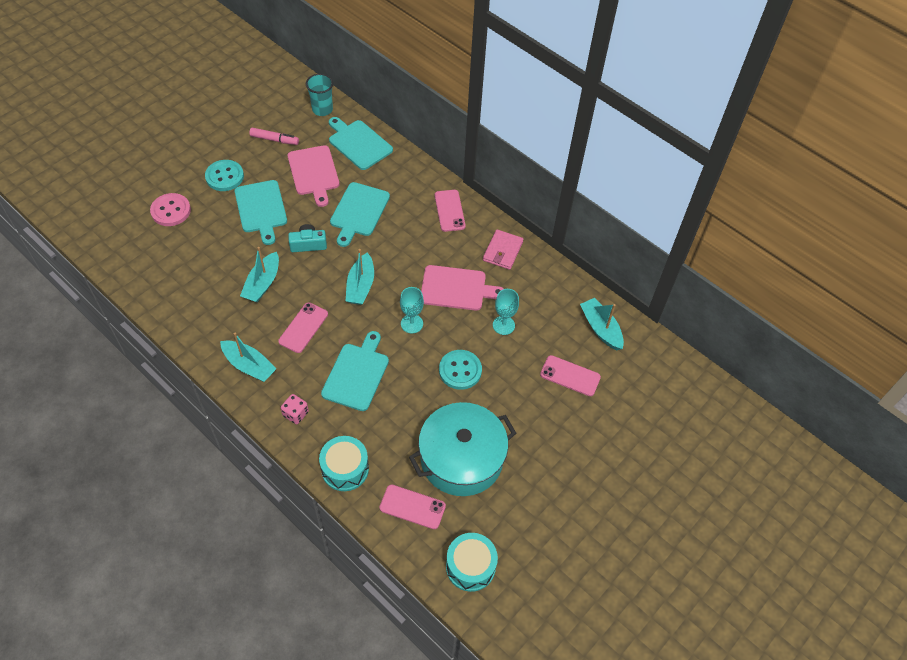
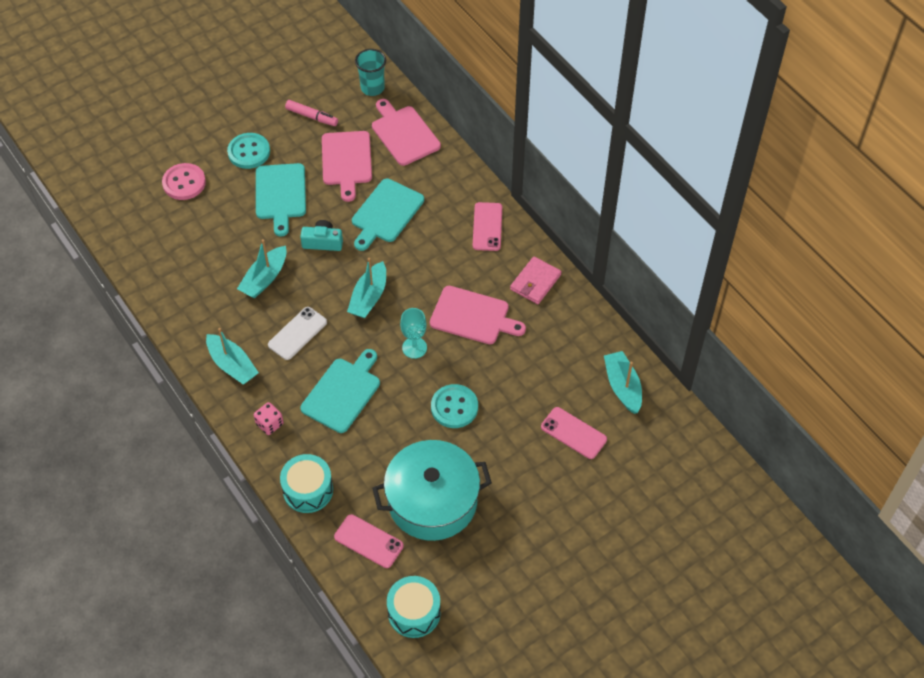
camera: 15 degrees right, 0 degrees up
pink phone [278,302,328,353] -> white phone [268,307,327,360]
turquoise cutting board [329,117,393,170] -> pink cutting board [372,99,441,166]
turquoise goblet [493,289,519,335] -> none

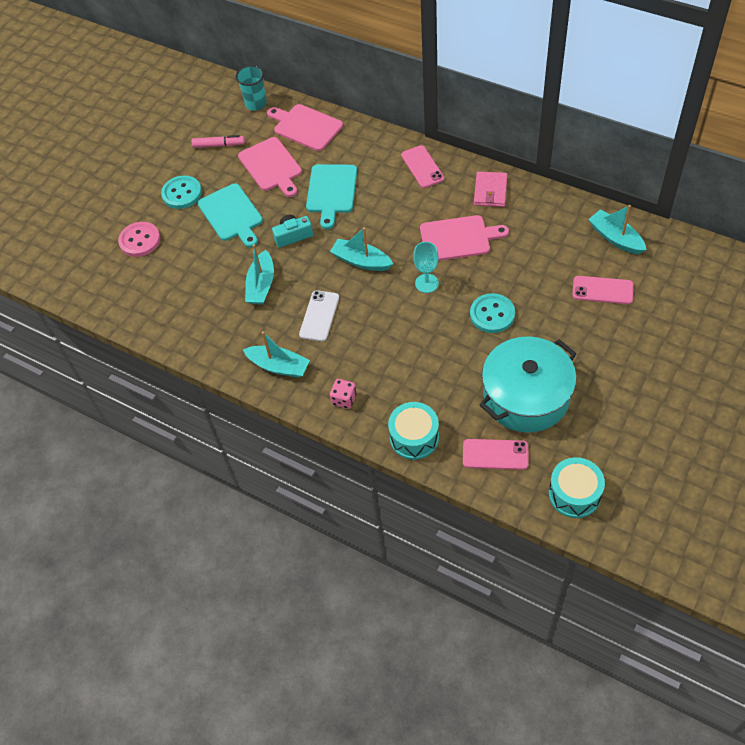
camera: 20 degrees left, 0 degrees up
turquoise cutting board [300,349,380,433] -> none
turquoise boat [347,258,386,318] -> turquoise boat turned 120 degrees clockwise [330,227,393,271]

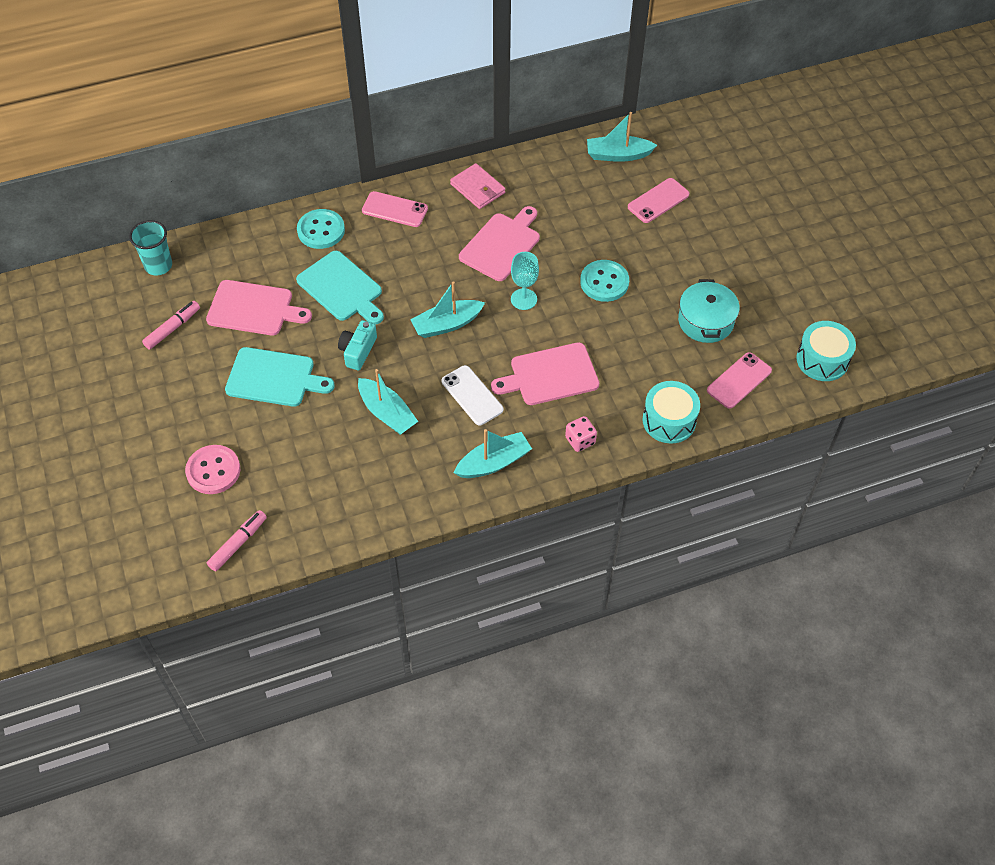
camera: 55 degrees left, 0 degrees up
turquoise button [161,175,202,209] -> turquoise button moved to [297,209,345,249]
pink cutting board [267,104,343,151] -> pink cutting board moved to [491,342,599,405]
turquoise pot [480,336,577,433] -> turquoise pot [678,279,740,343], size x0.62
none -> pink marker [207,510,267,572]

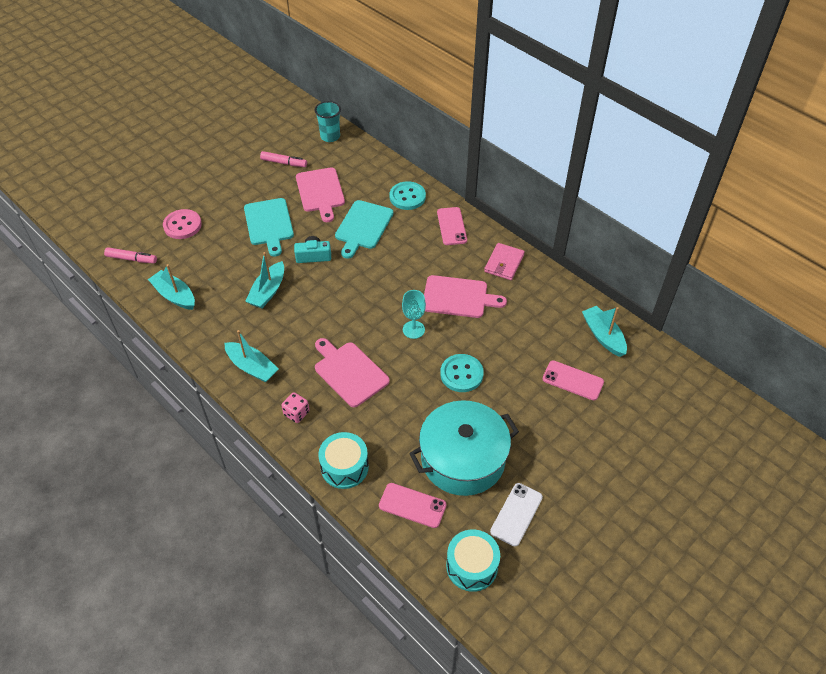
camera: 65 degrees right, 5 degrees down
turquoise boat [410,281,485,338] -> turquoise boat moved to [148,264,195,310]
white phone [441,365,503,426] -> white phone moved to [490,483,543,546]
turquoise pot [678,279,740,343] -> turquoise pot [409,400,519,496], size x1.61

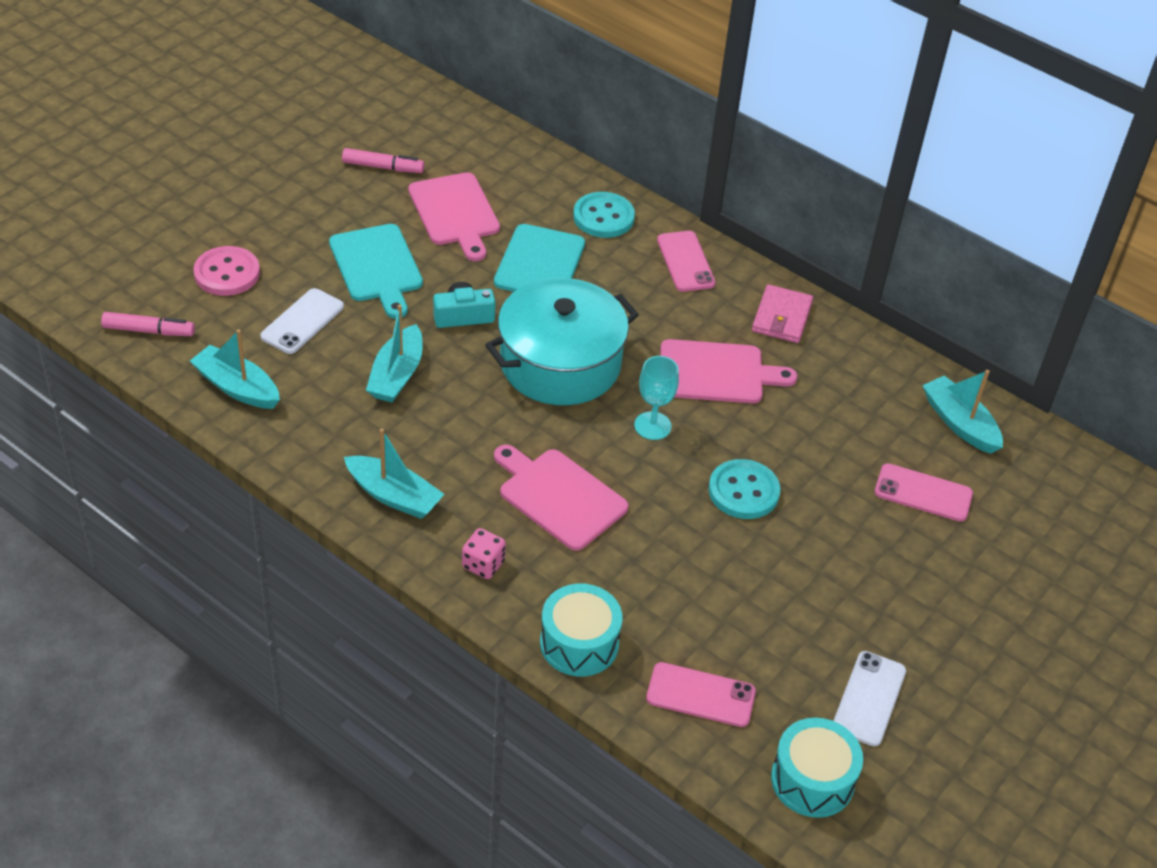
camera: 10 degrees left, 5 degrees down
turquoise cup [315,101,341,142] -> none
turquoise pot [409,400,519,496] -> turquoise pot moved to [485,278,639,405]
none -> white phone [260,288,344,354]

